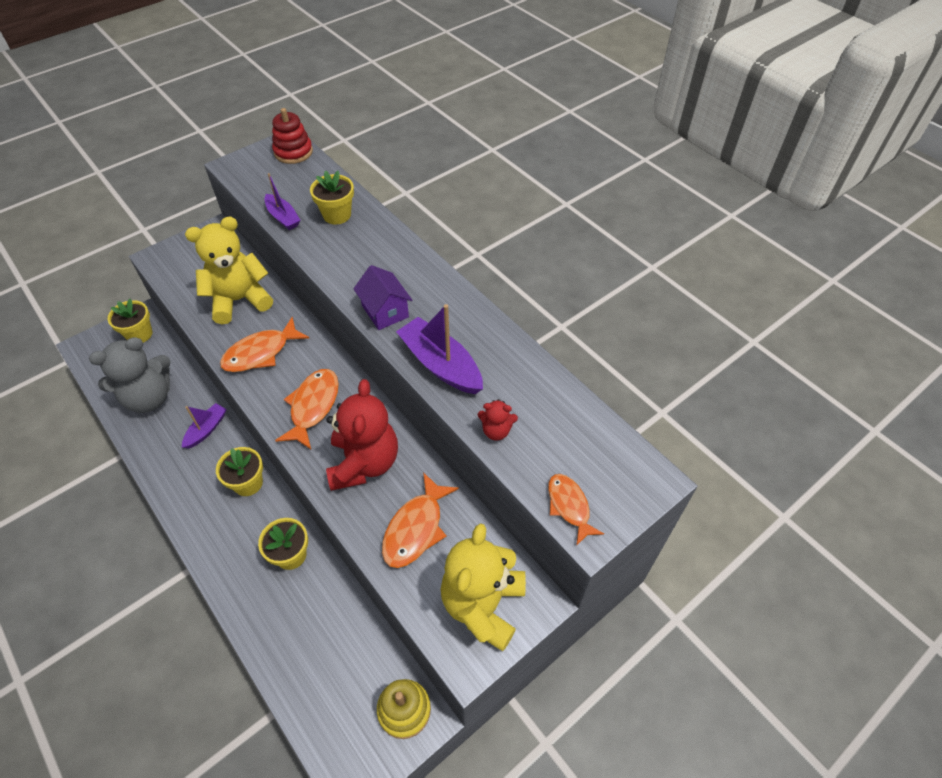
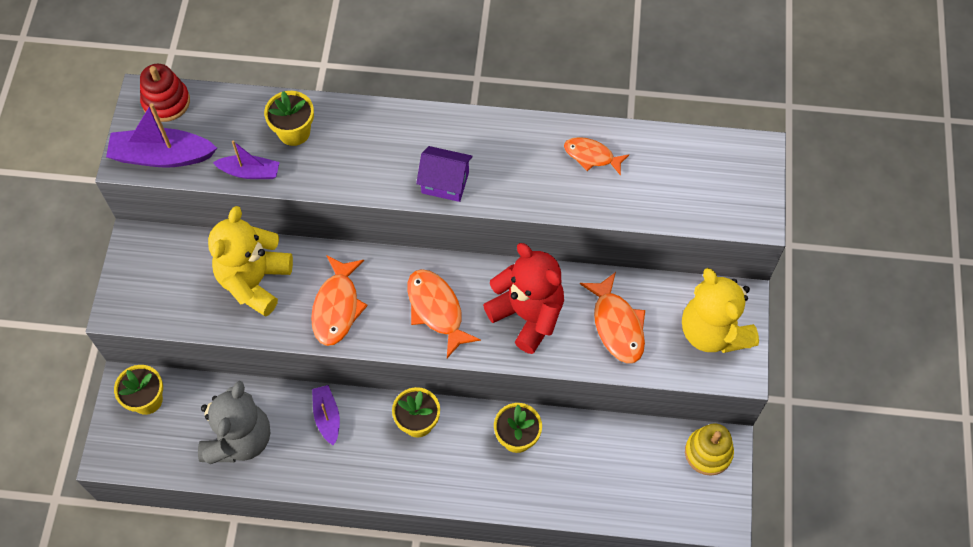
camera: 45 degrees left, 10 degrees up
purple boat [396,304,483,394] -> purple boat moved to [106,103,217,168]
red teddy bear [478,399,518,440] -> none
orange fish [548,474,604,546] -> orange fish moved to [564,137,629,176]

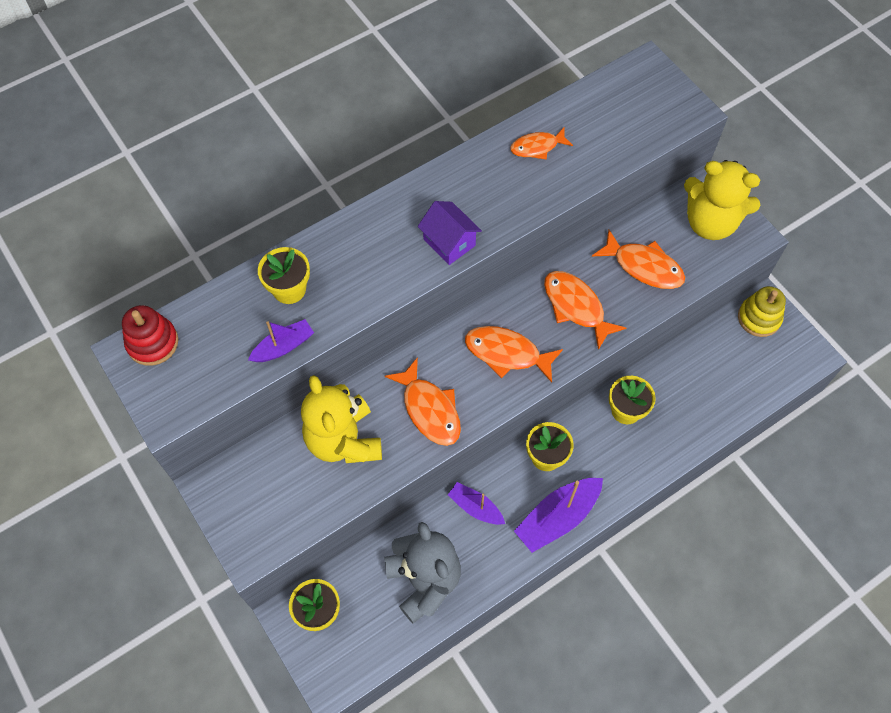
camera: 40 degrees left, 0 degrees up
purple boat [106,103,217,168] -> purple boat moved to [514,478,603,553]
purple house [416,146,473,202] -> purple house turned 75 degrees clockwise [418,201,482,265]
red teddy bear [483,243,564,354] -> orange fish [544,271,626,350]

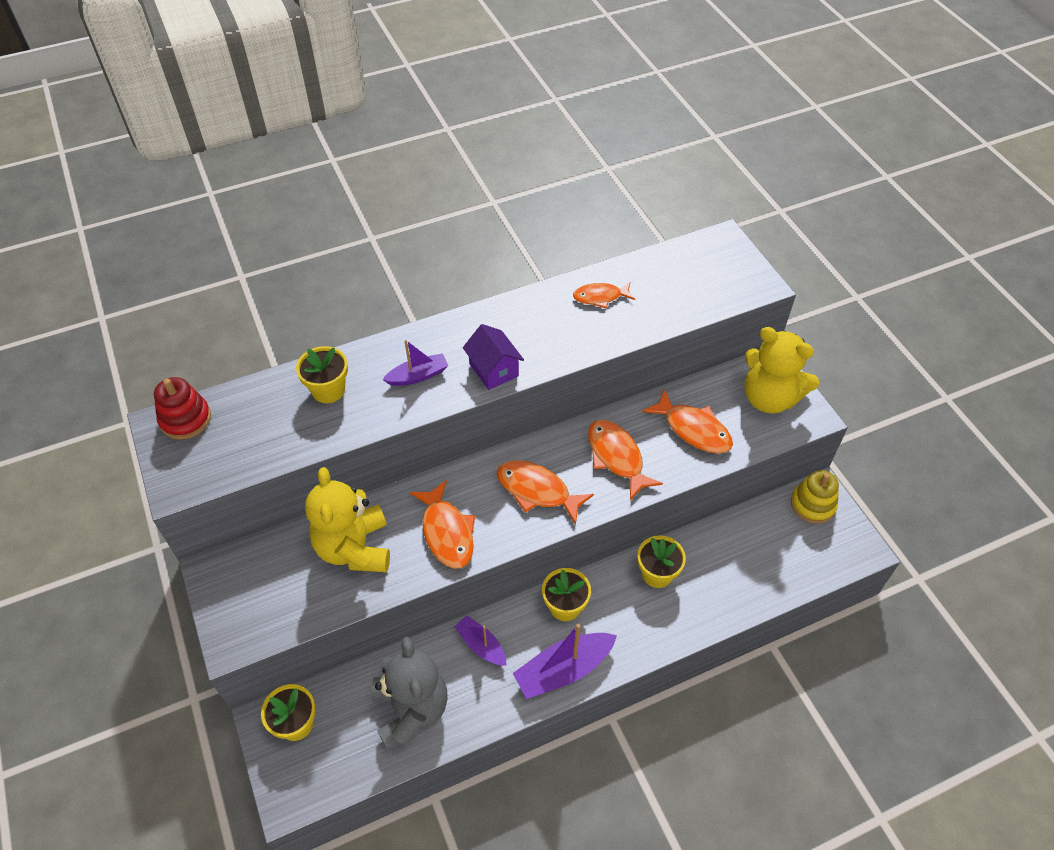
camera: 10 degrees right, 10 degrees down
purple boat [248,319,314,362] -> purple boat moved to [383,340,448,386]

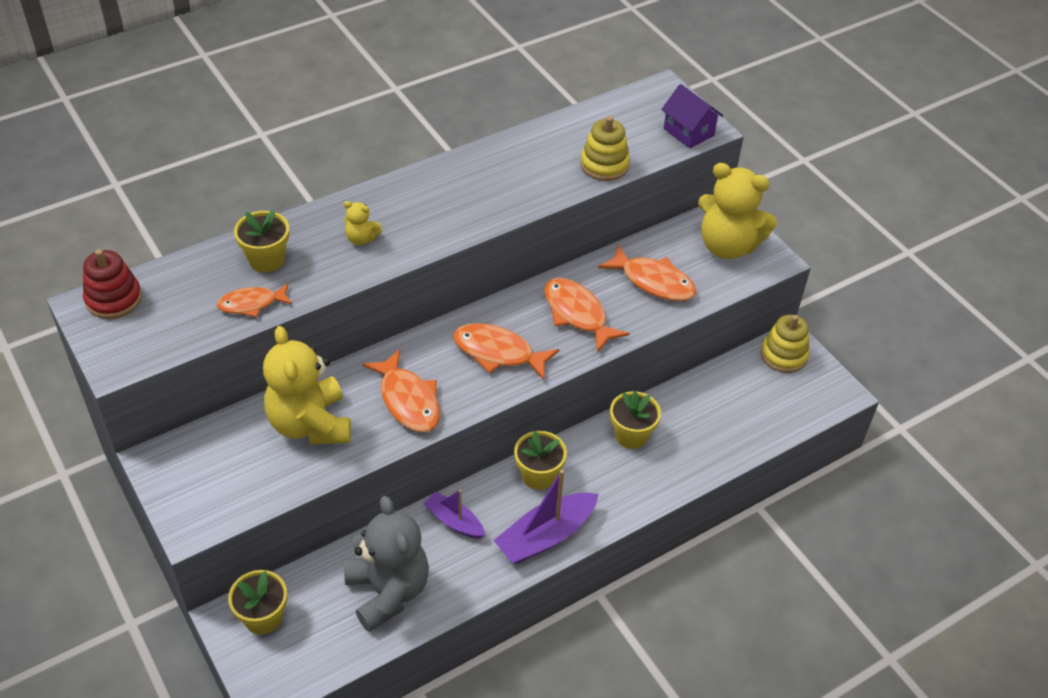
camera: 10 degrees left, 5 degrees down
purple boat [383,340,448,386] -> yellow teddy bear [344,201,382,245]
purple house [463,324,524,390] -> purple house moved to [661,84,723,148]
orange fish [573,282,635,308] -> orange fish moved to [217,283,293,317]
none -> yellow stacking toy [580,116,630,181]

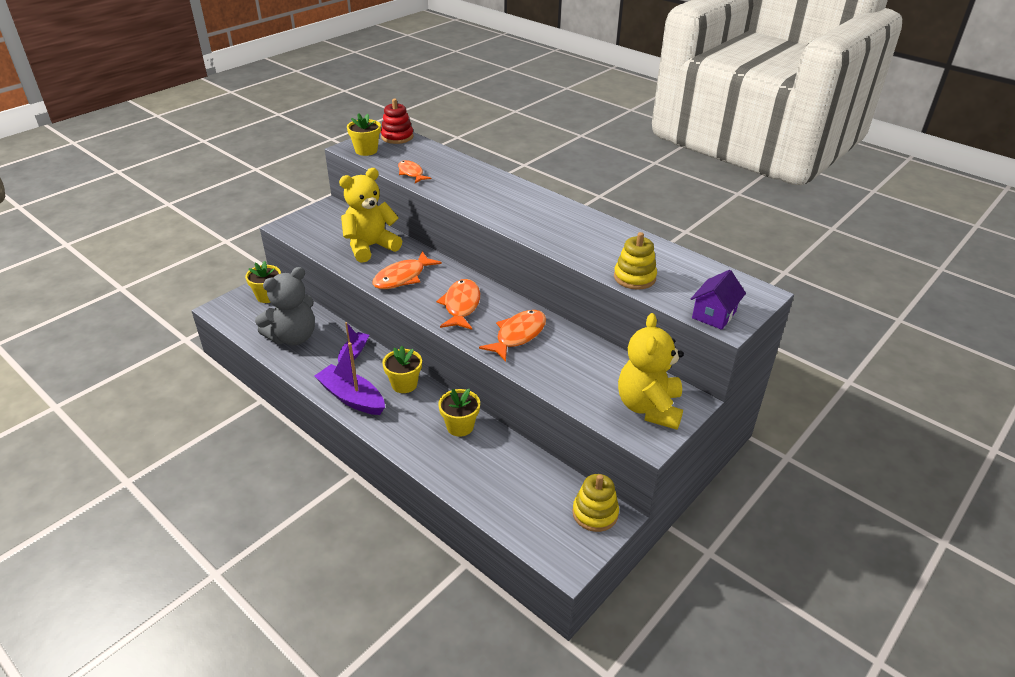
camera: 75 degrees right, 10 degrees down
yellow flower pot [234,210,289,273] -> yellow flower pot moved to [347,113,381,156]
yellow teddy bear [344,201,382,245] -> none
orange fish [598,244,696,301] -> none

